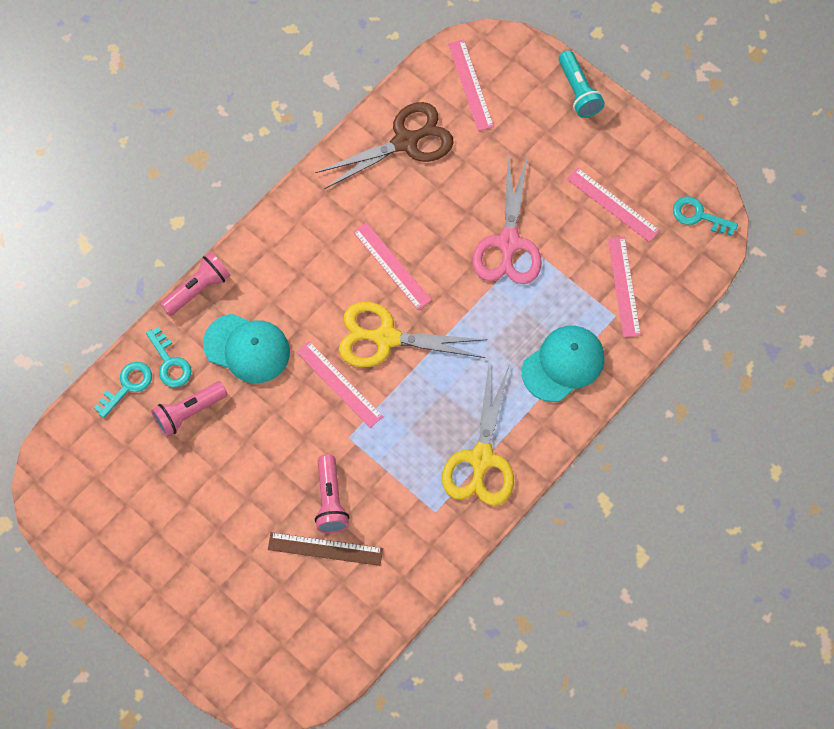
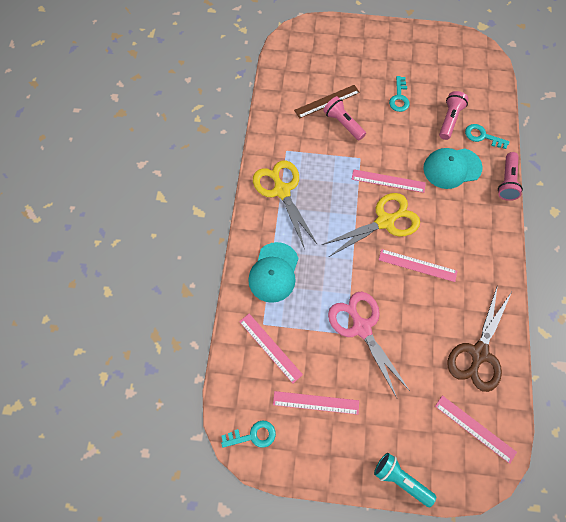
camera: 145 degrees right, 0 degrees up
turquoise key [94,362,152,418] -> turquoise key moved to [389,76,410,112]

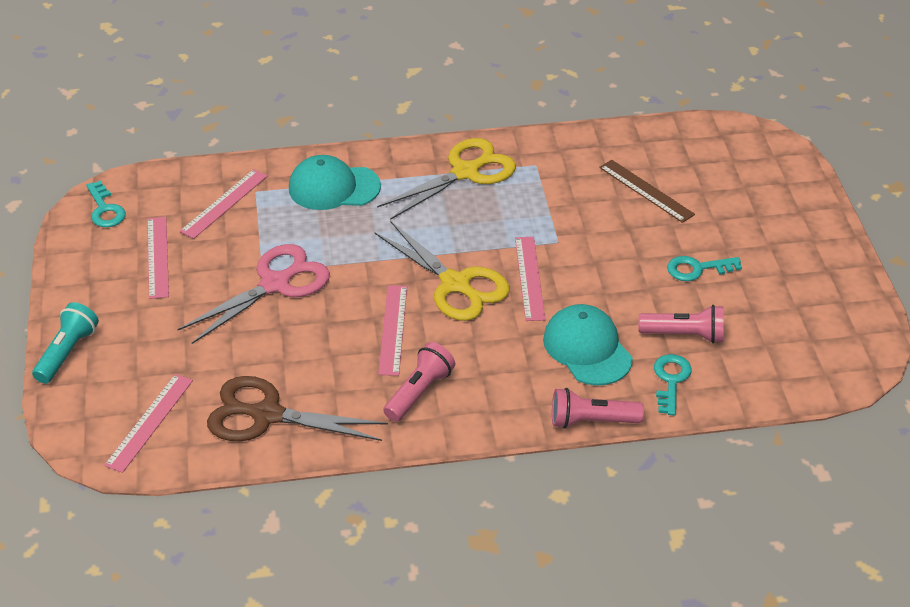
camera: 75 degrees right, 25 degrees down
pink flashlight [323,96,366,140] -> pink flashlight moved to [383,342,455,422]

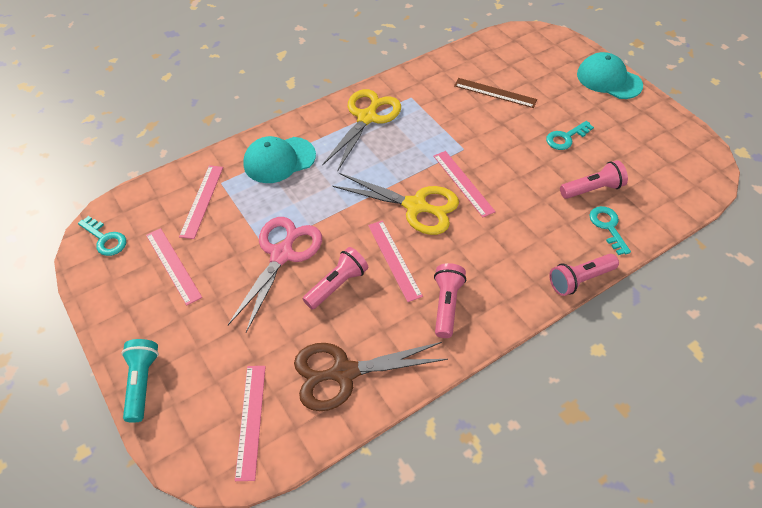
camera: 25 degrees left, 10 degrees up
turquoise cap [543,304,633,386] -> turquoise cap moved to [577,52,643,99]
none -> pink flashlight [302,247,368,310]

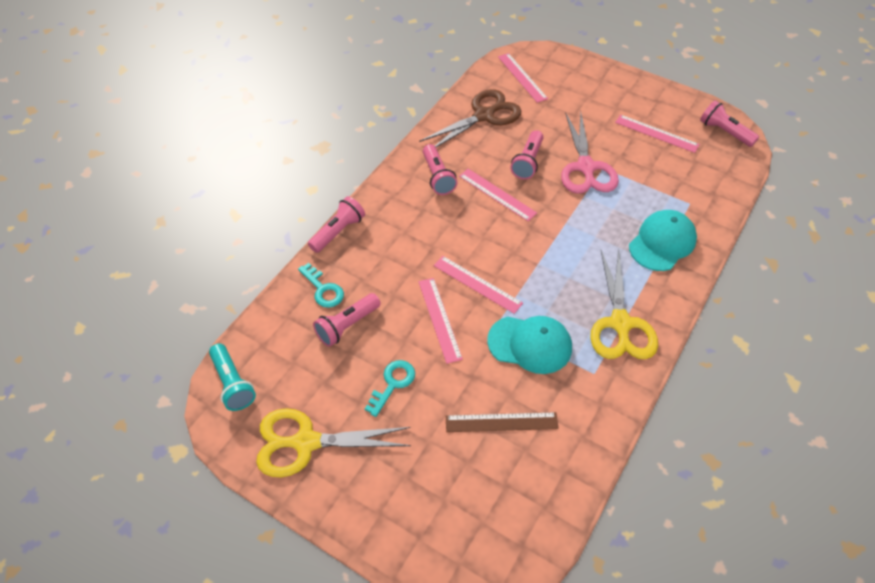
camera: 155 degrees right, 0 degrees up
turquoise key [78,216,126,256] -> pink flashlight [700,100,759,147]
turquoise flashlight [121,339,159,423] -> turquoise flashlight moved to [209,343,256,411]
pink ruler [179,165,223,239] -> pink ruler moved to [418,278,463,364]
yellow scissors [332,173,459,235] -> yellow scissors moved to [256,408,411,477]
turquoise cap [577,52,643,99] -> turquoise cap moved to [487,316,572,374]

